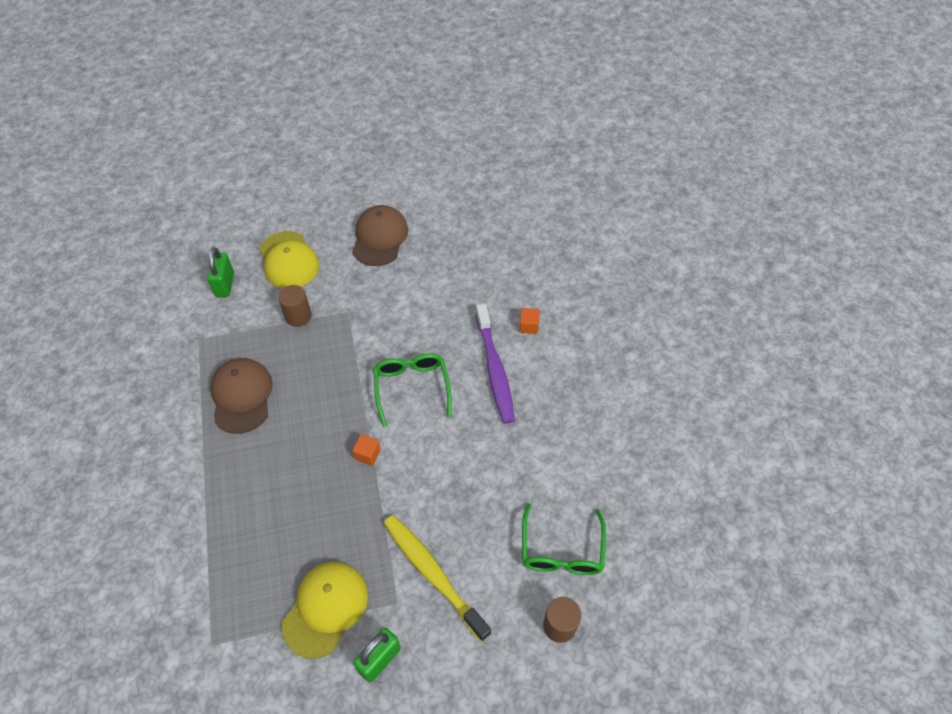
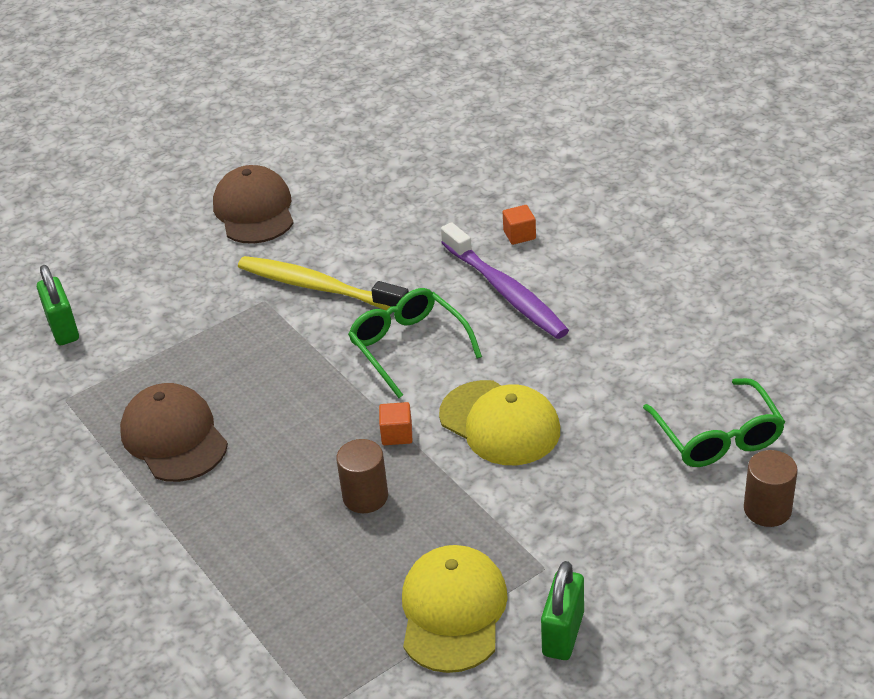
camera: 20 degrees left, 15 degrees down
yellow cap [259,231,319,288] -> yellow cap moved to [439,380,560,465]
brown cylinder [278,285,312,327] -> brown cylinder moved to [336,439,388,513]
yellow toothbrush [384,515,491,642] -> yellow toothbrush moved to [238,256,409,310]

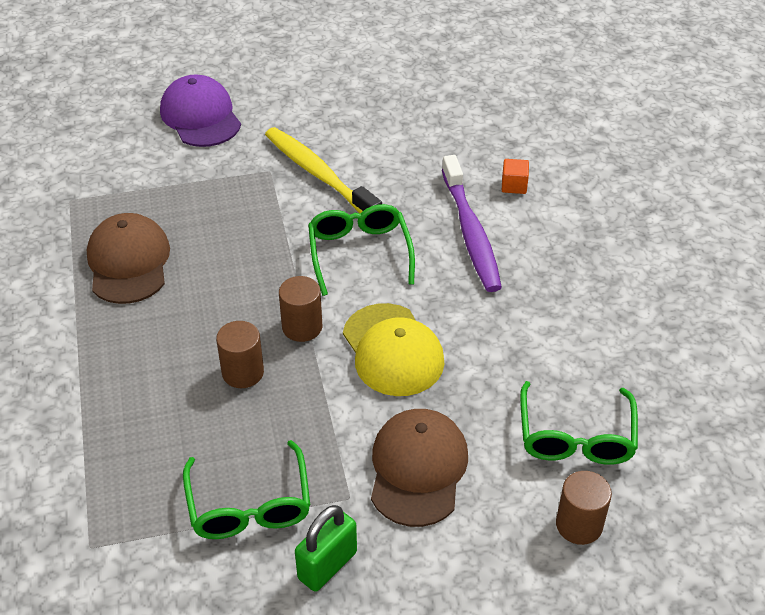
camera: 20 degrees right, 5 degrees up
green padlock [37,265,79,345] -> none
brown cap [213,165,294,244] -> brown cap moved to [371,409,468,527]
orange cube [379,402,412,445] -> brown cylinder [279,276,322,342]
yellow cap [402,545,508,673] -> green glasses [183,440,310,539]
none -> purple cap [160,75,241,147]

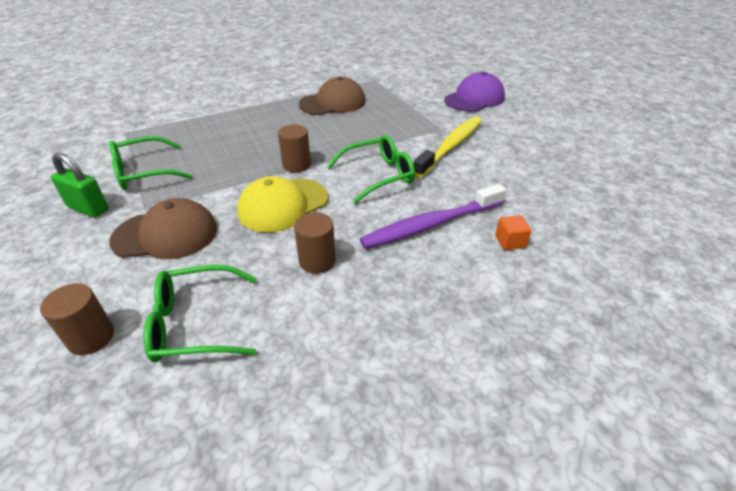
camera: 75 degrees right, 5 degrees down
brown cylinder [216,321,264,388] -> brown cylinder moved to [294,212,336,274]

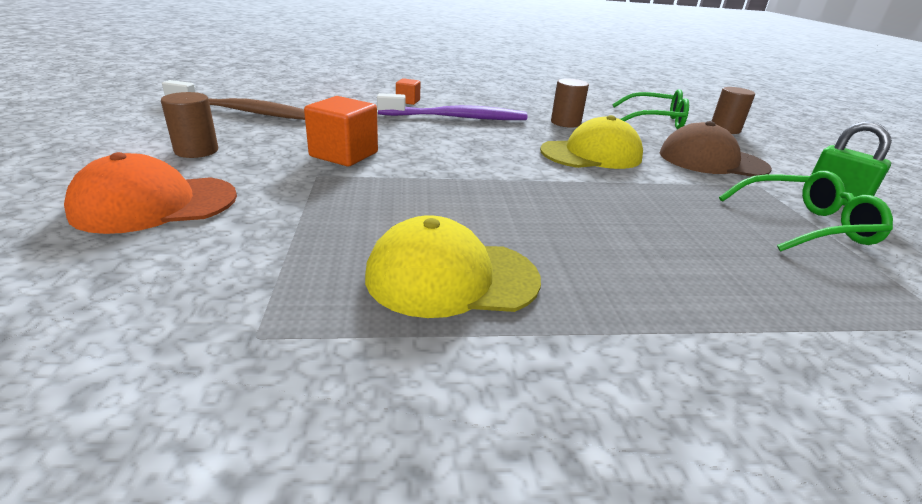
camera: 160 degrees left, 10 degrees down
brown cylinder [278,125,311,173] -> brown cylinder moved to [161,92,218,158]
brown cap [299,76,365,115] -> yellow cap [365,215,541,318]
green glasses [327,135,415,204] -> none
yellow toothbrush [414,117,482,178] -> orange cube [304,96,378,166]
purple cap [444,72,505,112] -> orange cap [64,152,237,234]
none -> brown toothbrush [162,80,305,120]

